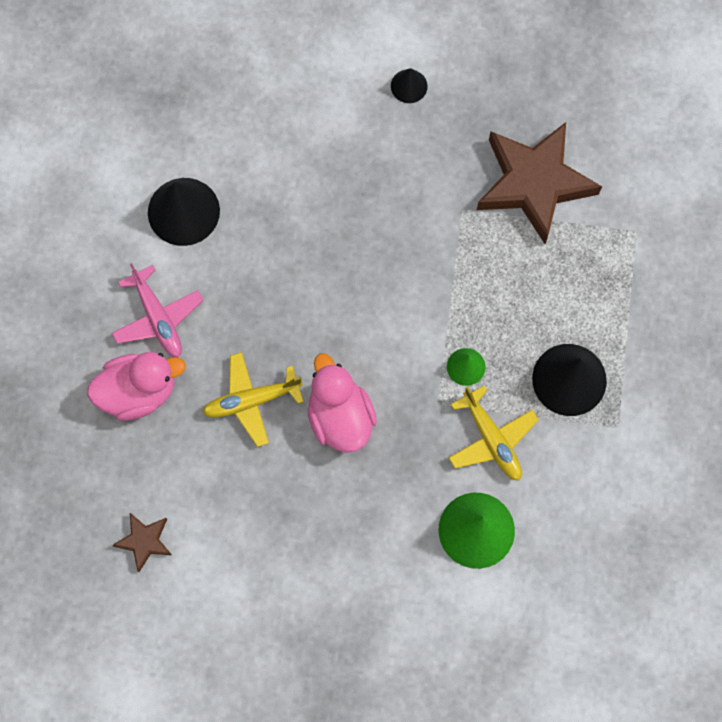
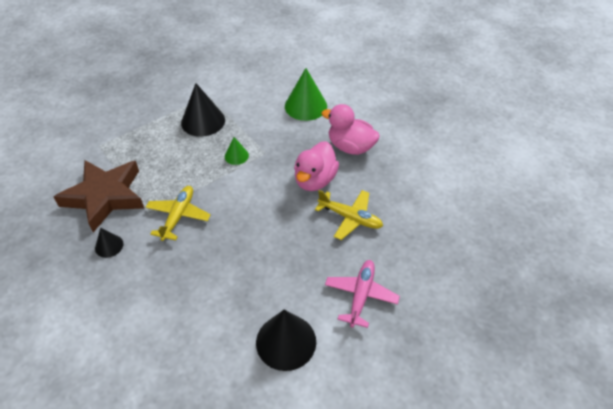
camera: 135 degrees left, 25 degrees down
pink duck [87,352,186,421] -> pink duck moved to [321,104,380,155]
brown star [112,513,172,572] -> none
black cone [391,68,428,103] -> black cone moved to [95,228,123,258]
yellow plane [449,386,539,481] -> yellow plane moved to [145,186,211,241]

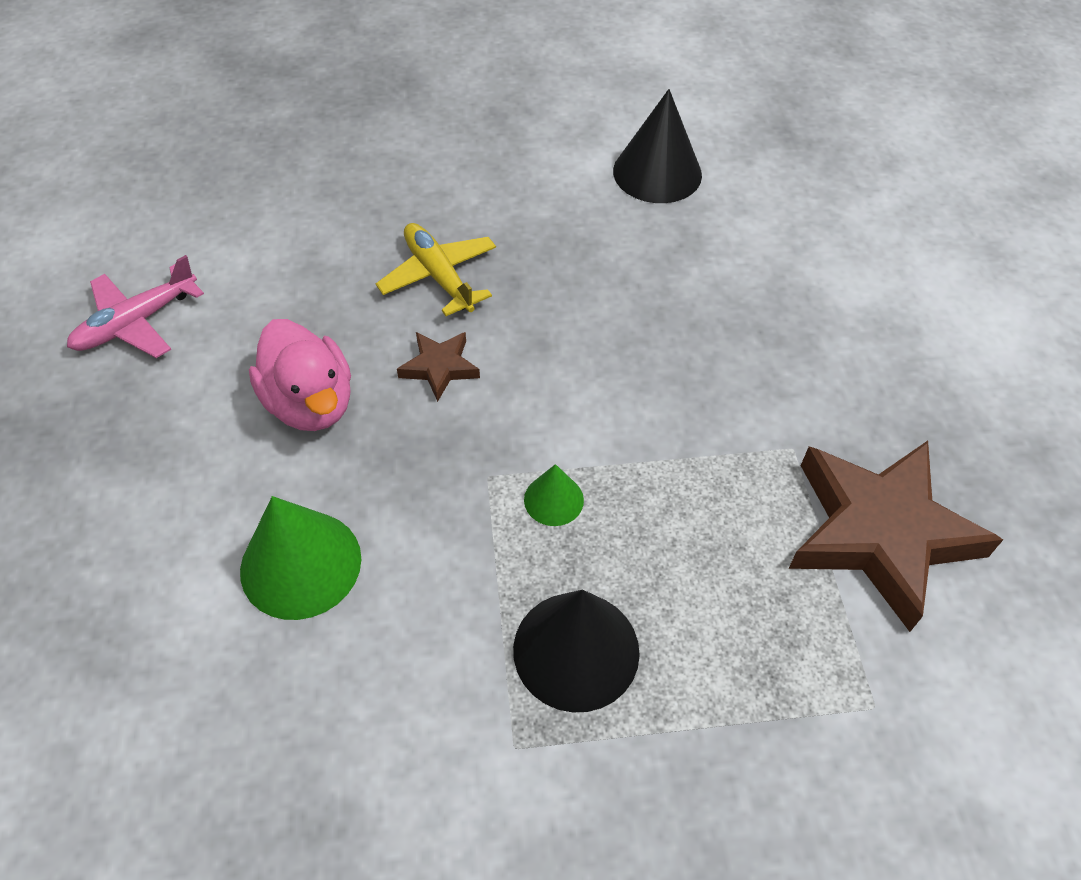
camera: 150 degrees left, 5 degrees up
black cone [95,228,123,258] -> none
yellow plane [145,186,211,241] -> none
pink duck [294,141,339,191] -> brown star [397,332,480,402]
pink plane [325,260,400,328] -> pink plane moved to [67,255,204,358]

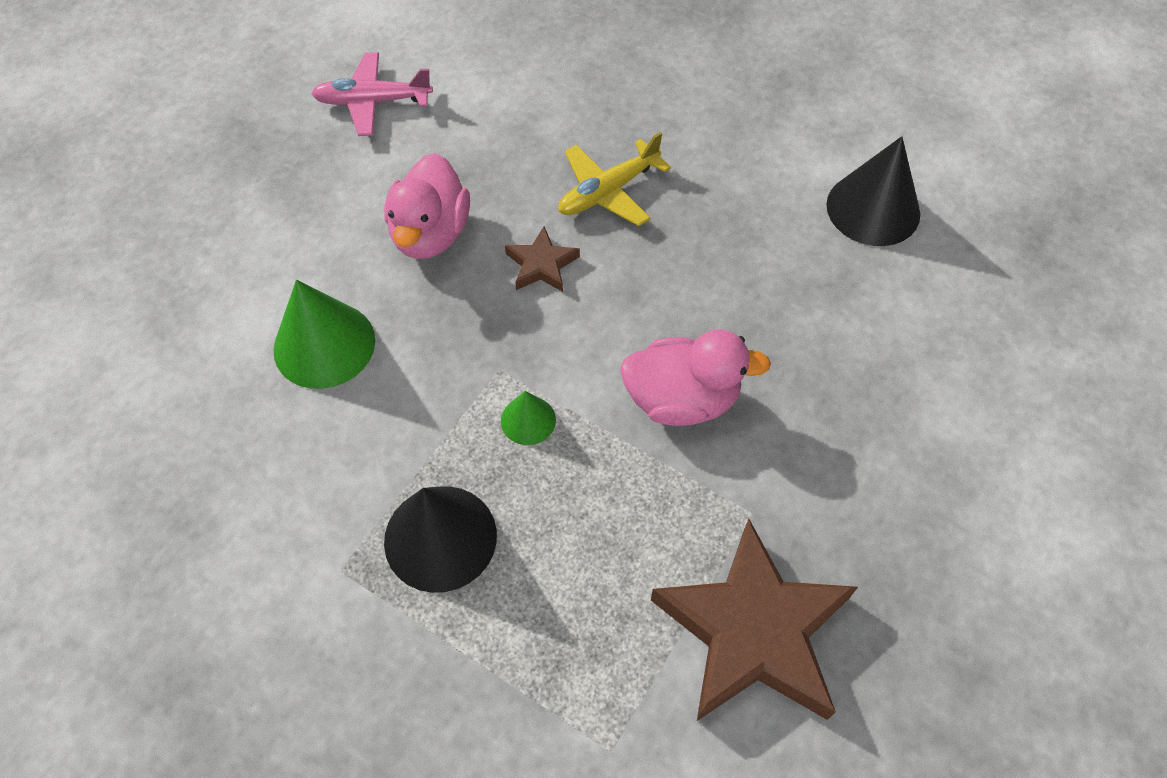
camera: 40 degrees right, 5 degrees up
yellow plane [376,223,496,316] -> yellow plane turned 135 degrees counterclockwise [558,132,671,226]
none -> pink duck [620,329,771,426]

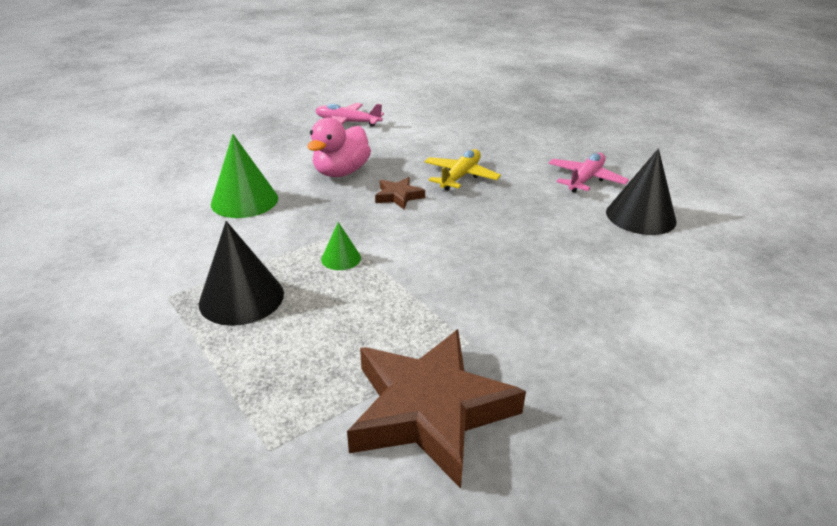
camera: 20 degrees right, 25 degrees down
yellow plane [558,132,671,226] -> yellow plane turned 135 degrees clockwise [424,149,501,190]
pink duck [620,329,771,426] -> none
none -> pink plane [549,153,629,193]

